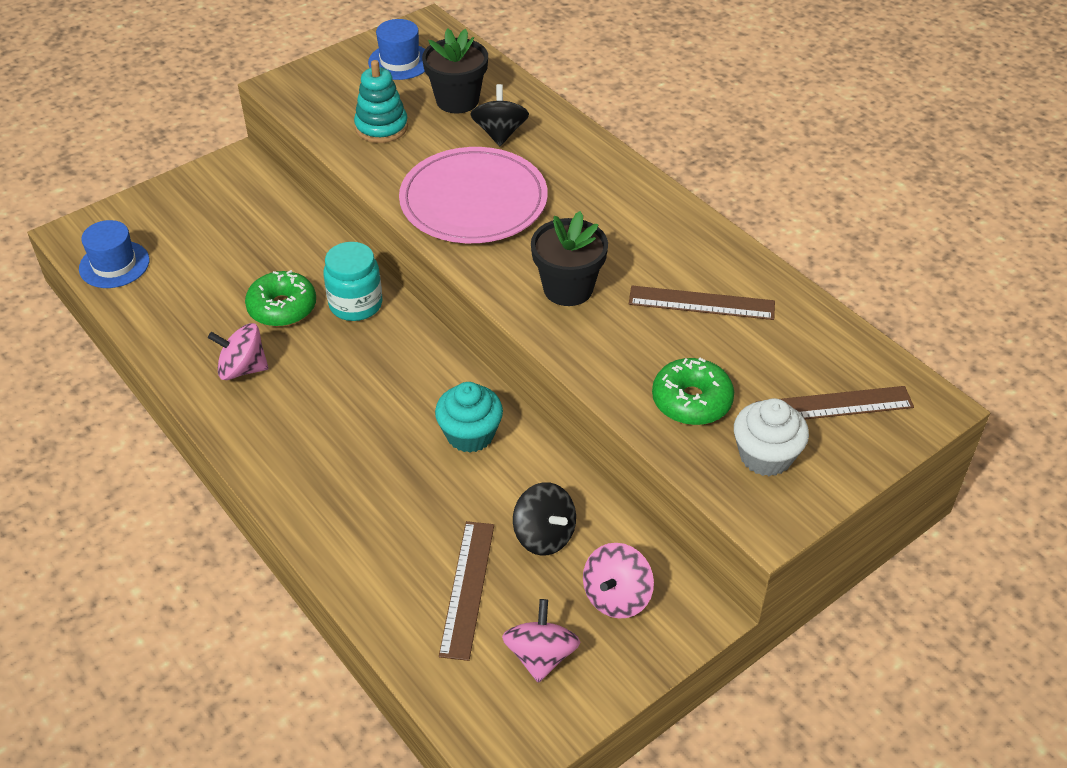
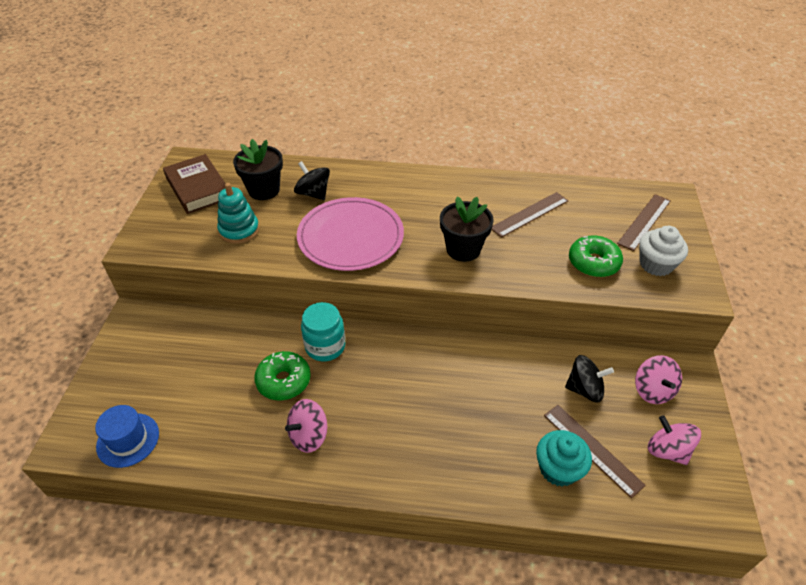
camera: 45 degrees left, 0 degrees up
blue hat [368,19,425,80] -> brown book [163,154,226,214]
turquoise cupcake [435,382,503,453] -> turquoise cupcake moved to [536,430,592,487]

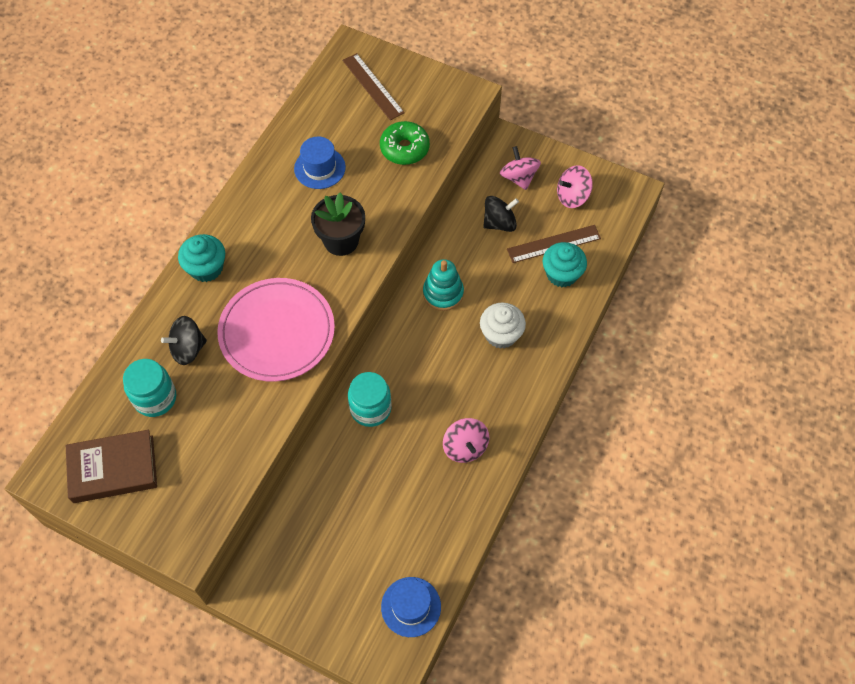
camera: 70 degrees left, 15 degrees up
turquoise stacking toy [217,183,259,244] -> turquoise stacking toy moved to [423,259,464,311]
black flower pot [233,139,283,200] -> turquoise jar [123,359,176,417]
green donut [254,351,311,400] -> none
brown ruler [492,192,569,238] -> blue hat [294,137,346,189]
black spinning top [565,355,614,402] -> black spinning top turned 45 degrees clockwise [483,196,519,232]
pink spinning top [635,355,682,404] -> pink spinning top turned 120 degrees counterclockwise [500,146,541,190]
white cupcake [639,226,688,276] -> white cupcake moved to [480,303,526,349]
none -> turquoise cupcake [178,234,225,282]

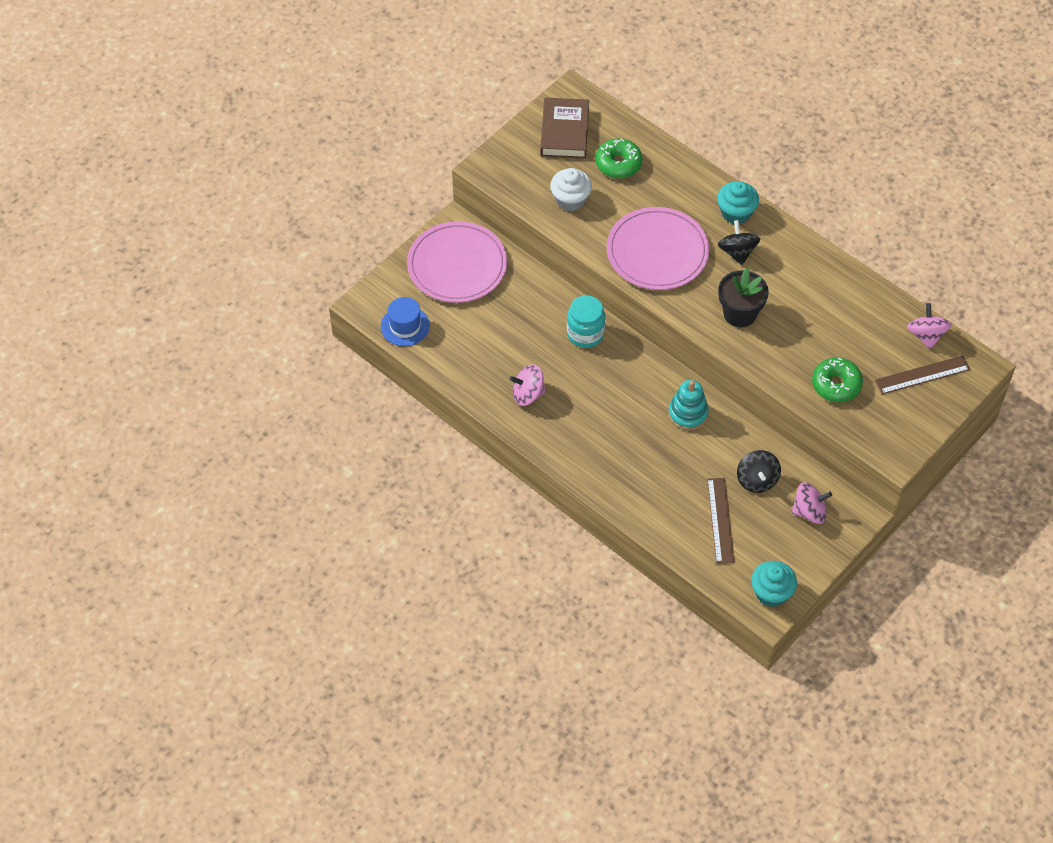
camera: 105 degrees right, 5 degrees down
turquoise jar [123,359,176,417] -> green donut [596,139,643,179]
black spinning top [161,316,207,365] -> black spinning top moved to [718,220,760,265]
blue hat [294,137,346,189] -> none
white cupcake [480,303,526,349] -> white cupcake moved to [550,168,592,211]
turquoise cupcake [543,242,587,287] -> turquoise cupcake moved to [751,561,797,607]
pink spinning top [557,165,593,208] -> pink spinning top moved to [907,303,952,349]
none -> pink plate [407,221,507,303]

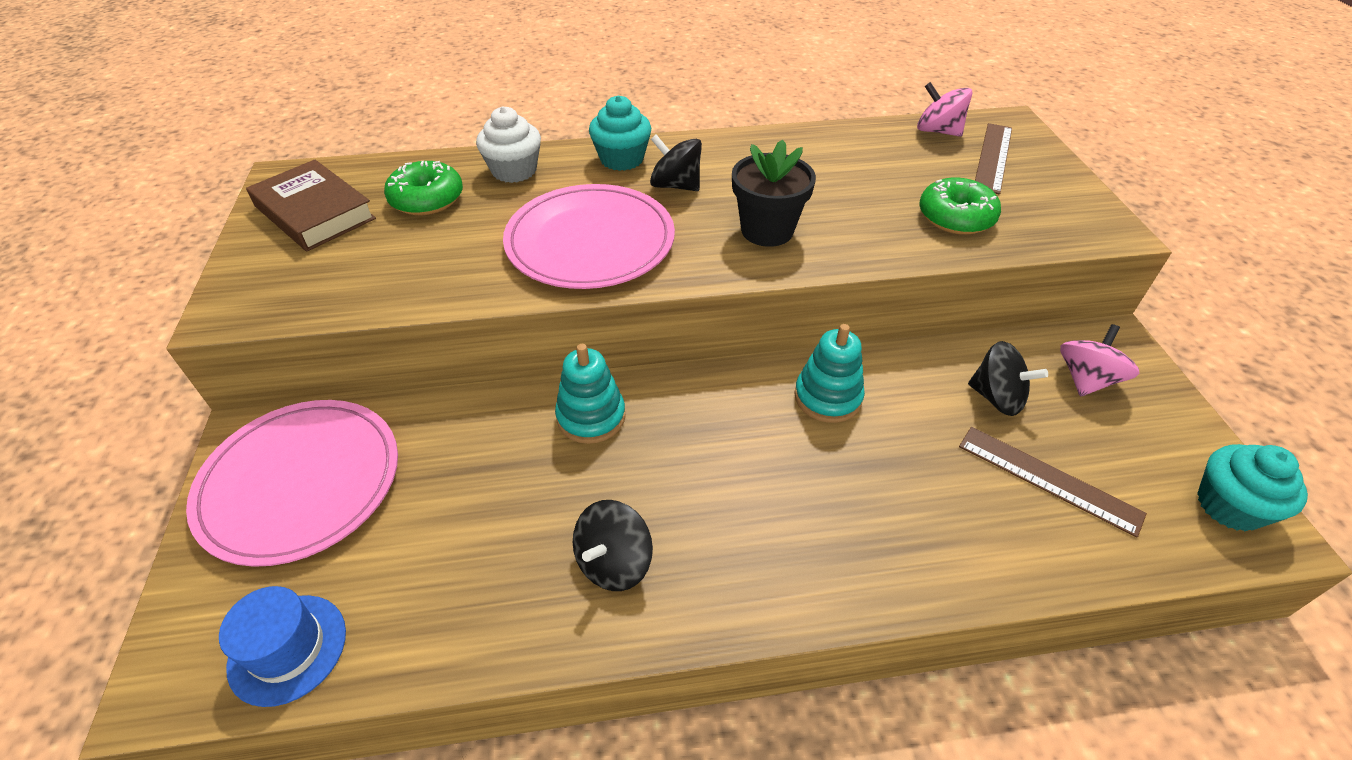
camera: 50 degrees left, 10 degrees down
pink spinning top [510,364,546,406] -> black spinning top [573,500,653,591]
white cupcake [550,168,592,211] -> white cupcake moved to [476,106,541,183]
turquoise jar [567,295,605,348] -> turquoise stacking toy [555,344,626,444]

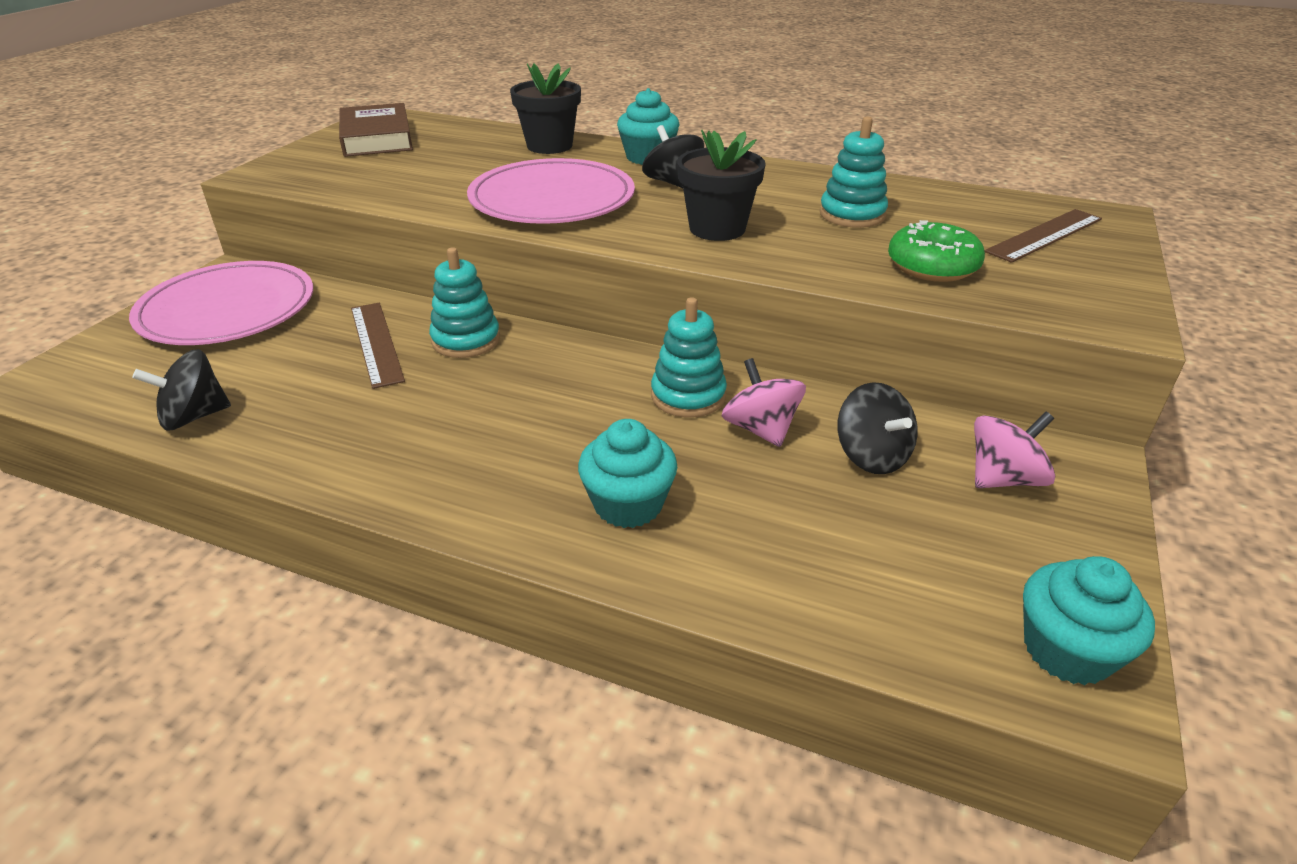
camera: 30 degrees right, 10 degrees down
blue hat [219,586,346,707] -> none
green donut [384,161,463,215] -> none
white cupcake [476,106,541,183] -> black flower pot [510,63,581,154]
black spinning top [573,500,653,591] -> black spinning top moved to [132,349,231,430]
pink spinning top [917,82,972,137] -> pink spinning top moved to [722,358,806,447]
brown ruler [959,427,1147,537] -> brown ruler moved to [351,303,405,389]
none -> turquoise cupcake [578,419,677,528]
none -> turquoise stacking toy [820,116,888,228]

